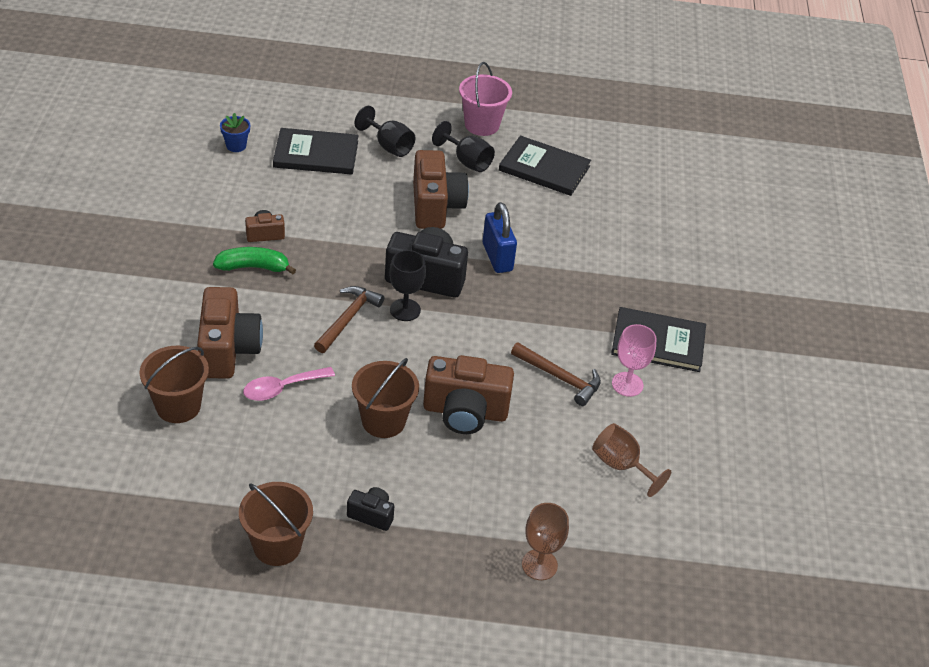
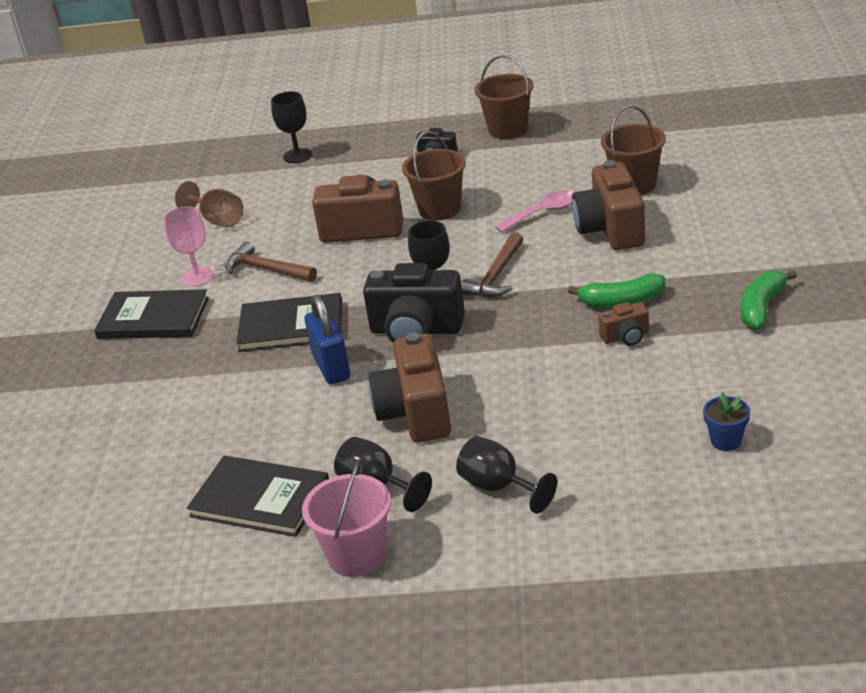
camera: 175 degrees left, 10 degrees down
black book [273,128,358,175] -> black book moved to [236,293,342,352]
brown goblet [522,503,569,580] -> black goblet [271,91,312,163]
none -> green banana [741,270,797,330]

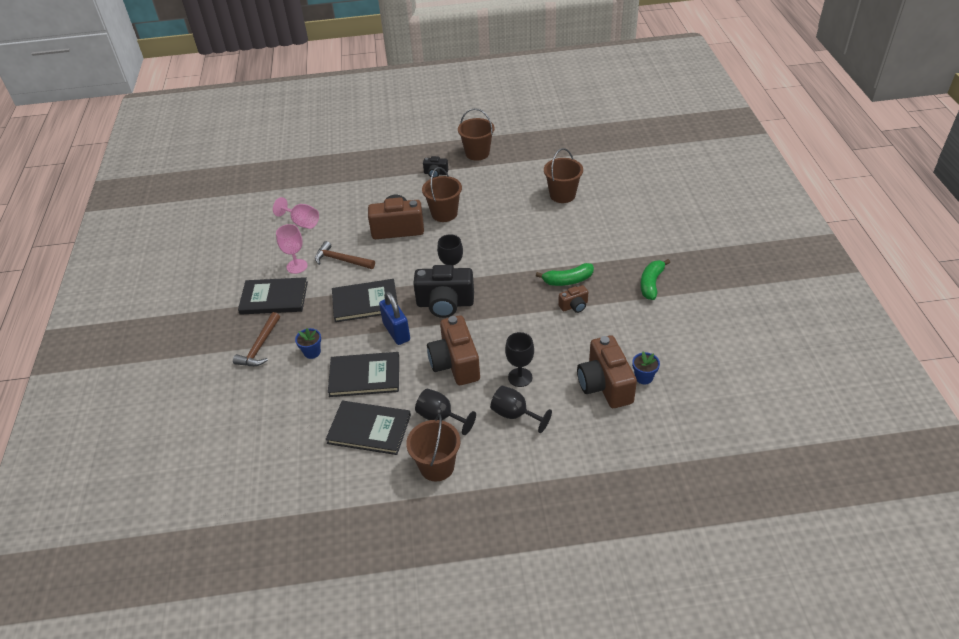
camera: 10 degrees left, 10 degrees up
brown goblet [175,181,243,227] -> pink goblet [273,197,319,229]
black goblet [271,91,312,163] -> black goblet moved to [505,332,534,387]
pink bucket [302,459,391,577] -> brown bucket [406,414,460,482]
brown hammer [461,232,523,297] -> brown hammer moved to [233,312,280,366]
pink spoon [495,190,575,233] -> none
brown camera [572,160,645,250] -> brown camera moved to [577,335,637,408]
none -> blue flower pot [295,328,321,359]
none -> black book [328,352,399,397]

